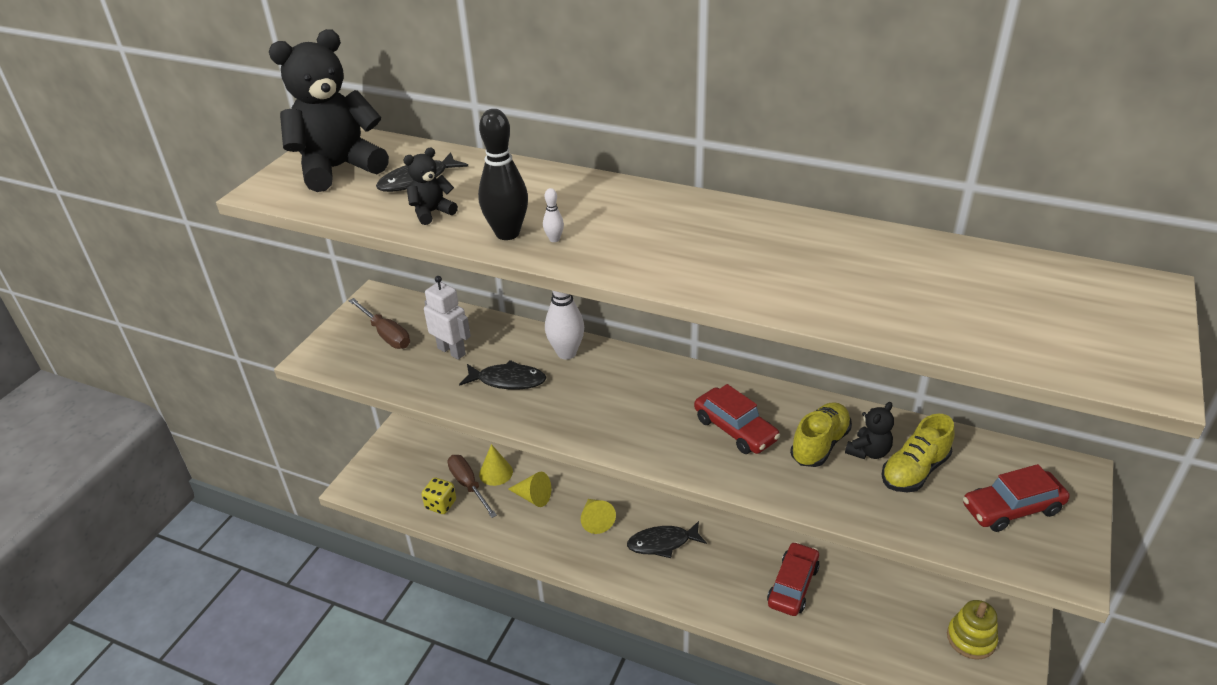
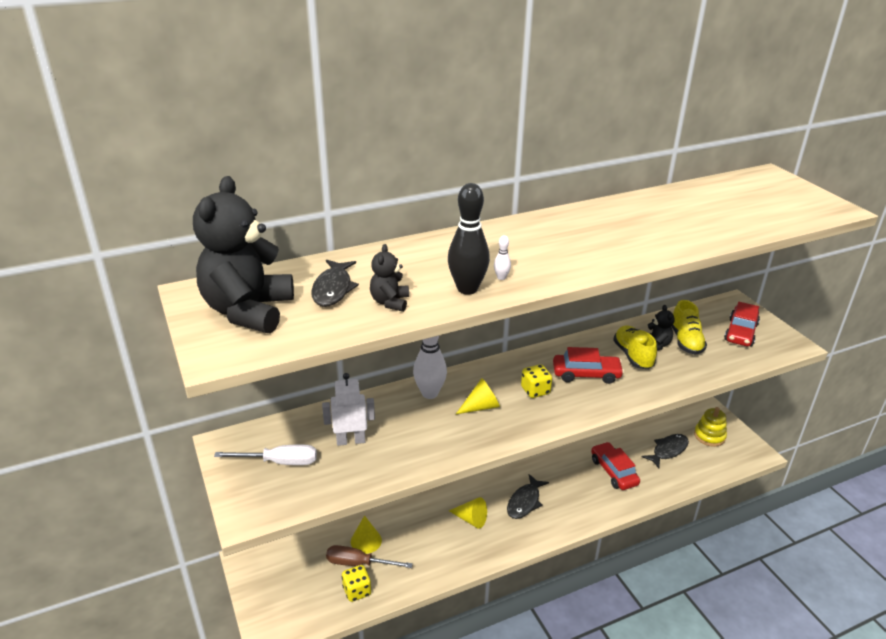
camera: 50 degrees left, 5 degrees down
brown screwdriver [349,298,410,349] -> white screwdriver [214,445,317,465]
black fish [459,360,546,390] -> black fish moved to [642,434,689,468]
yellow cone [508,472,551,507] -> yellow cone moved to [456,378,500,414]
none -> yellow dice [521,364,552,398]

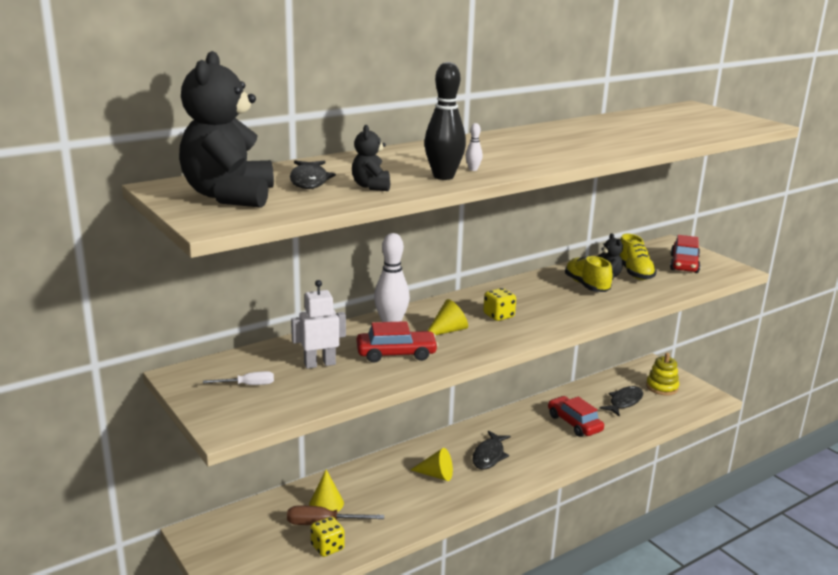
camera: 10 degrees left, 10 degrees down
white screwdriver [214,445,317,465] -> white screwdriver [203,371,274,385], size x0.64
red car [553,347,624,384] -> red car moved to [357,321,438,363]

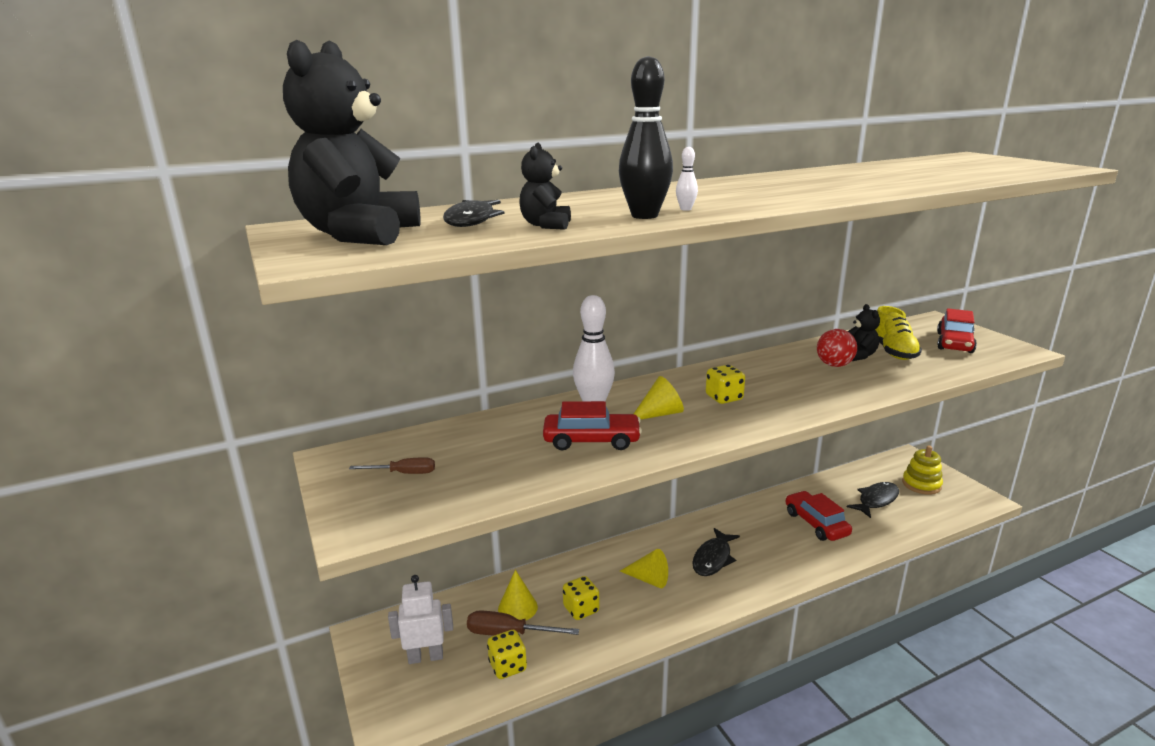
camera: 10 degrees right, 0 degrees up
white screwdriver [203,371,274,385] -> brown screwdriver [349,457,435,474]
white robot [291,280,346,369] -> white robot moved to [388,575,453,664]
yellow shoe [565,256,612,292] -> red ball [817,329,857,367]
none -> yellow dice [563,576,599,620]

